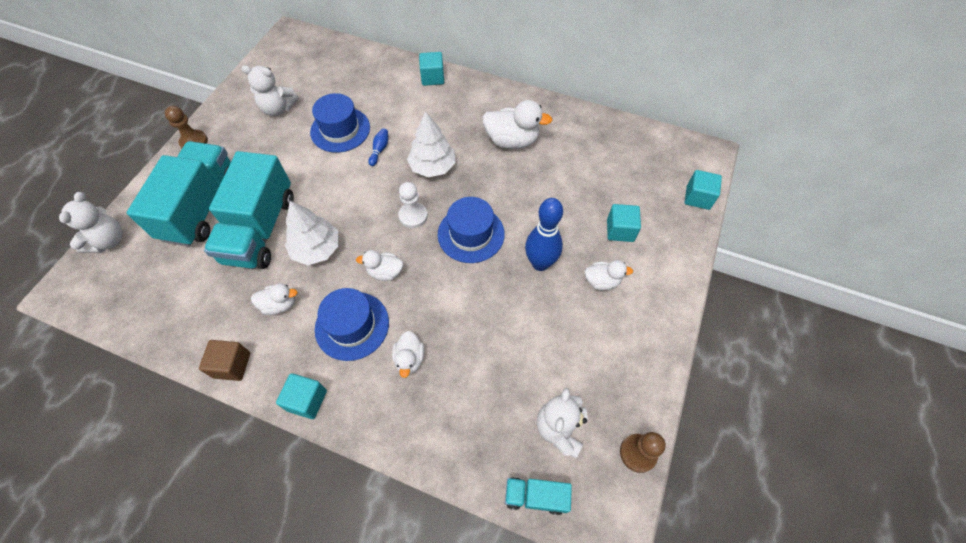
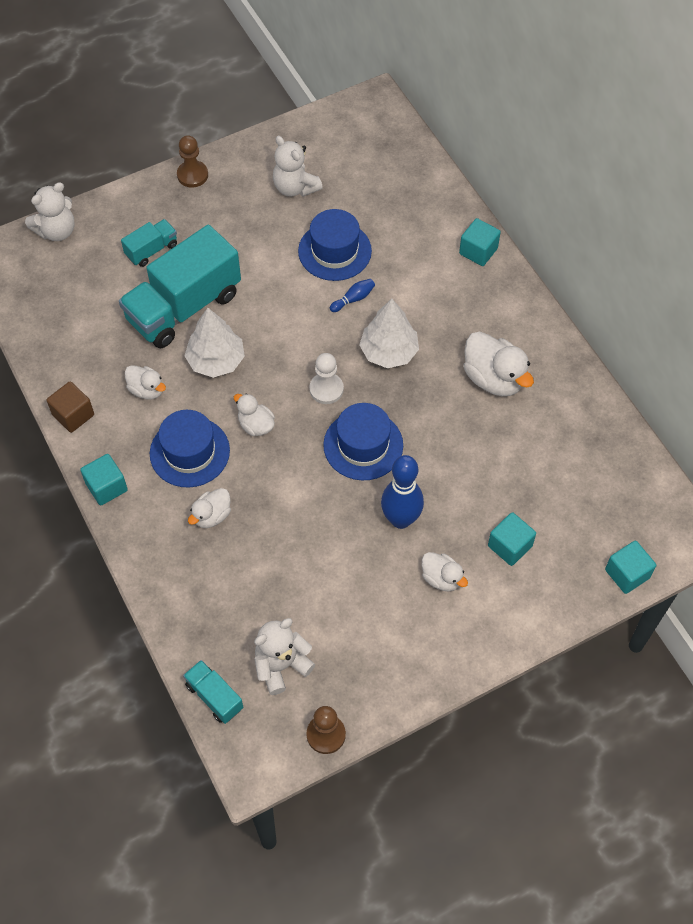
camera: 40 degrees right, 0 degrees up
turquoise truck [127,141,231,247] -> turquoise truck [121,219,177,267], size x0.46

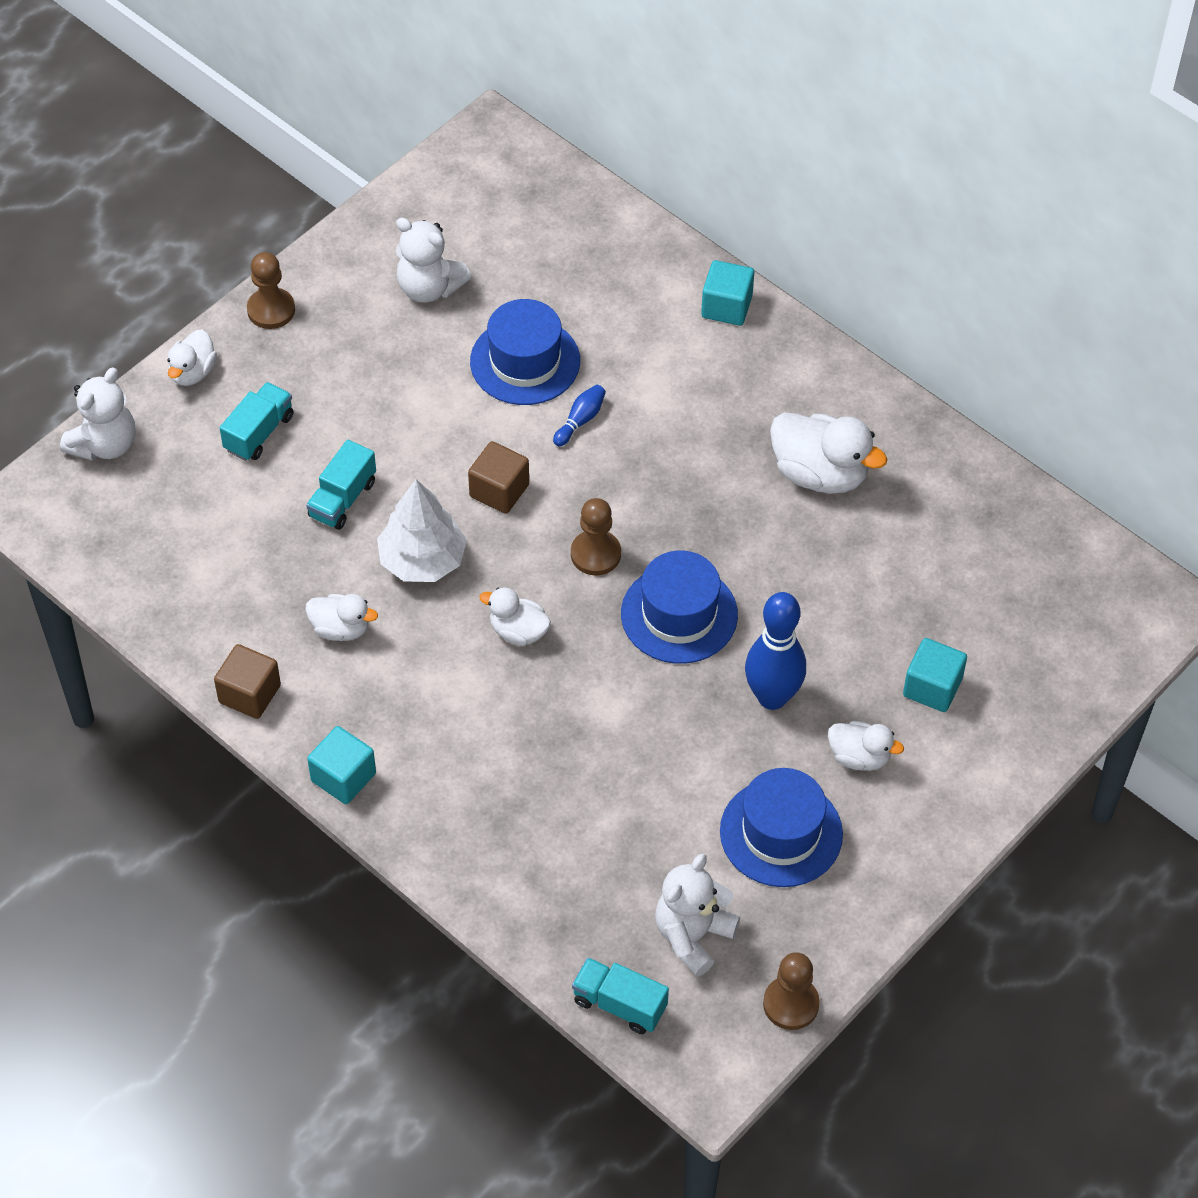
camera: 20 degrees left, 5 degrees down
turquoise truck [119,225,241,348] -> turquoise truck [306,440,376,530], size x0.46
blue hat [150,410,230,488] -> blue hat moved to [720,768,843,887]
white duck [188,488,231,528] -> white duck moved to [167,329,217,386]
white pawn [309,353,344,404] -> brown pawn [571,498,621,575]
white tree [359,299,419,368] -> none
turquoise cube [605,541,656,594] -> none
none -> brown cube [468,441,529,514]

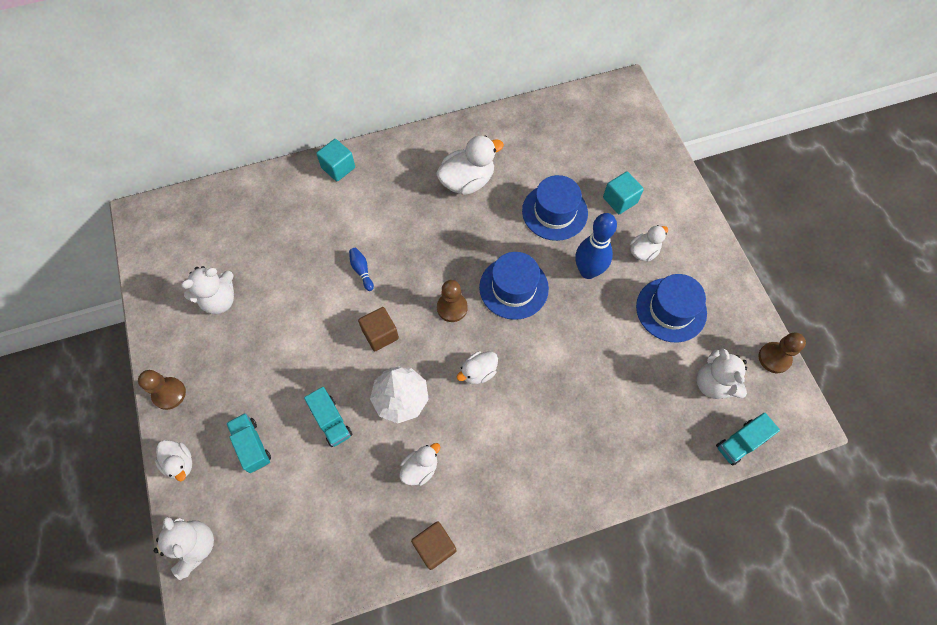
camera: 60 degrees left, 10 degrees up
turquoise cube [307,726,376,804] -> none
blue hat [470,299,580,405] -> blue hat moved to [522,175,588,241]

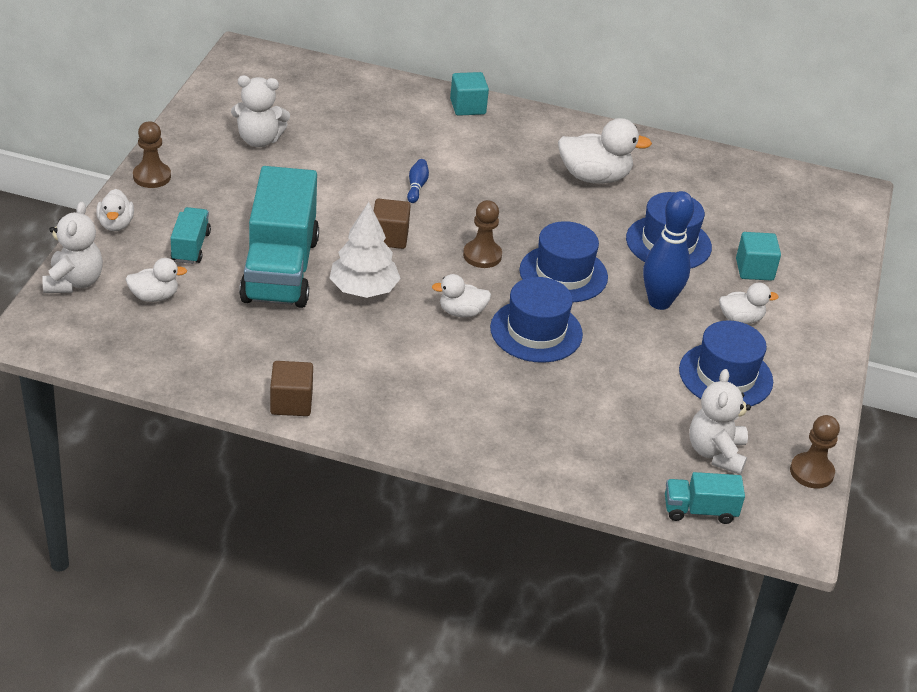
camera: 30 degrees right, 25 degrees down
turquoise truck [304,387,352,447] -> turquoise truck [239,166,319,308], size x2.17
white duck [400,443,441,486] -> white duck moved to [126,258,187,302]
none -> blue hat [490,277,583,363]

